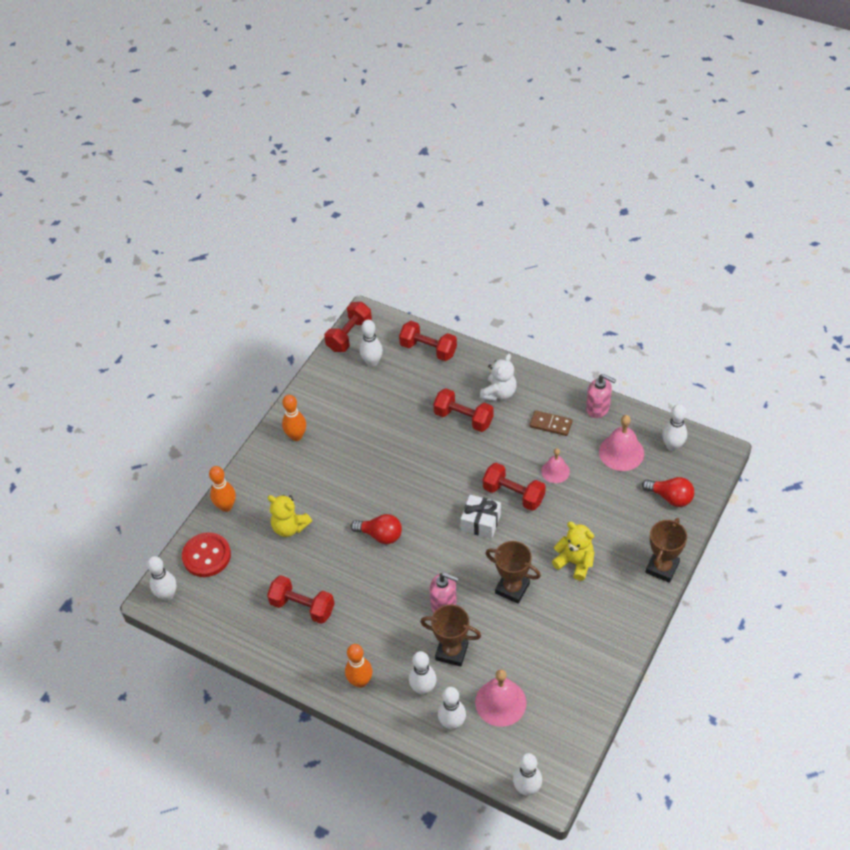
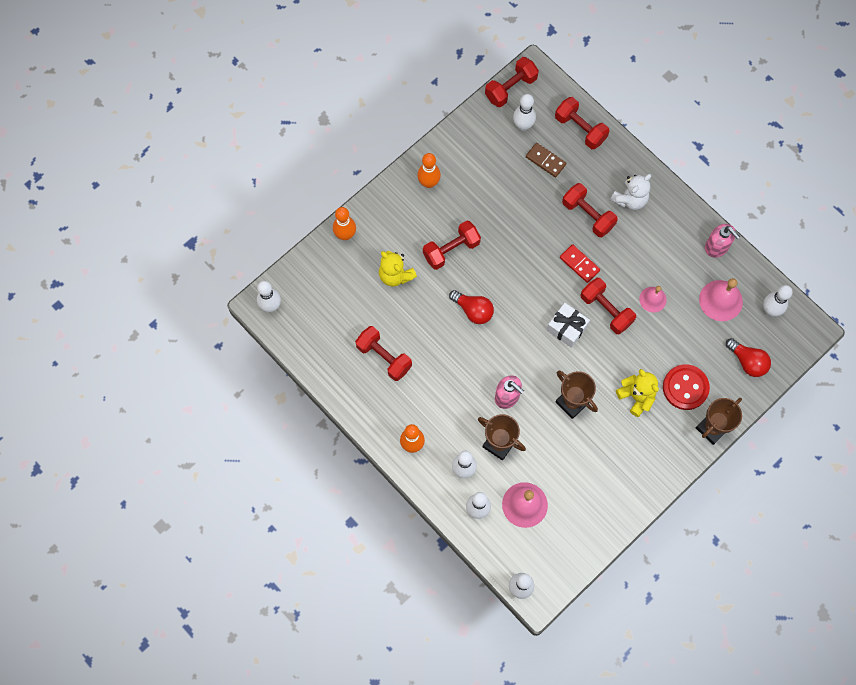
camera: 15 degrees right, 20 degrees up
red button [182,532,231,577] -> red button moved to [663,364,710,410]
brown domino [529,410,572,436] -> brown domino moved to [526,143,566,177]
none -> red dumbbell [423,221,481,270]
none -> red domino [560,244,600,283]

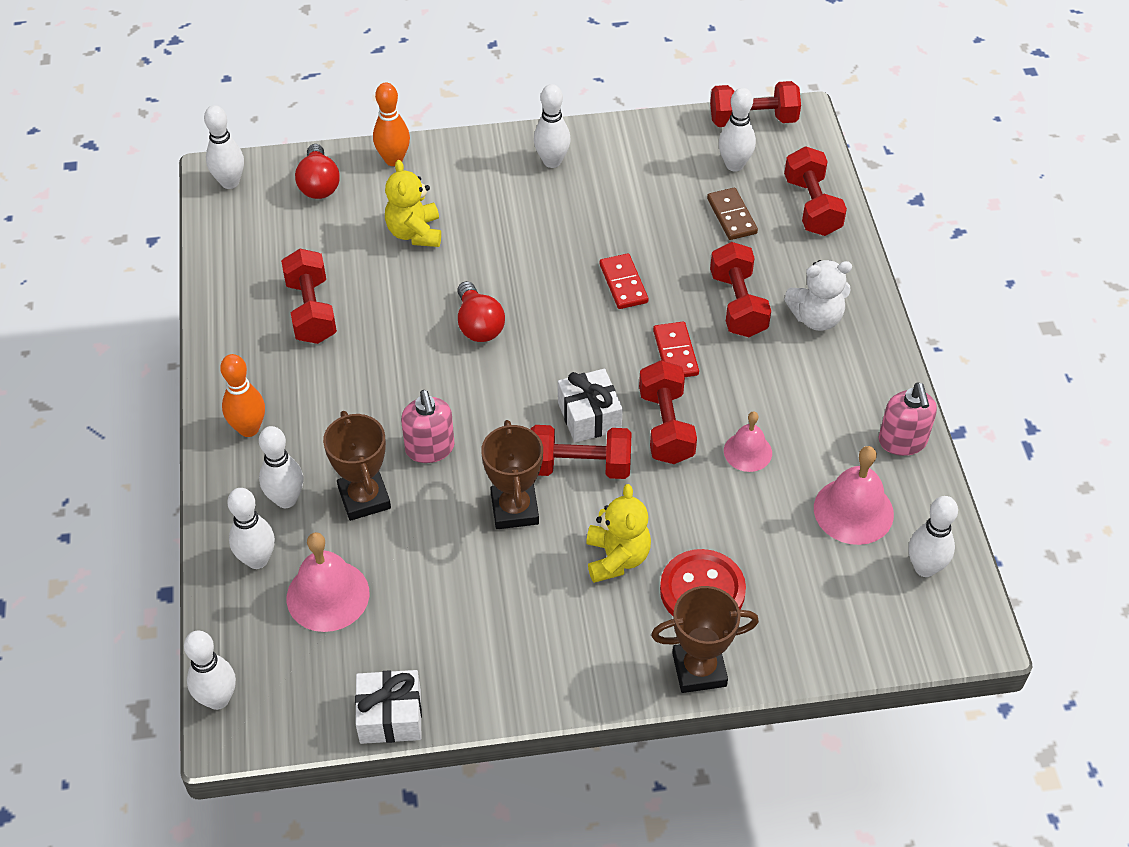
camera: 35 degrees right, 20 degrees down
orange bowling pin [417,153,441,188] -> white bowling pin [534,84,571,168]
red dumbbell [423,221,481,270] -> red dumbbell moved to [530,425,631,479]
red light bulb [726,338,771,377] -> red light bulb moved to [295,144,340,199]
none -> white gift [355,670,422,744]
none -> red domino [600,253,648,309]

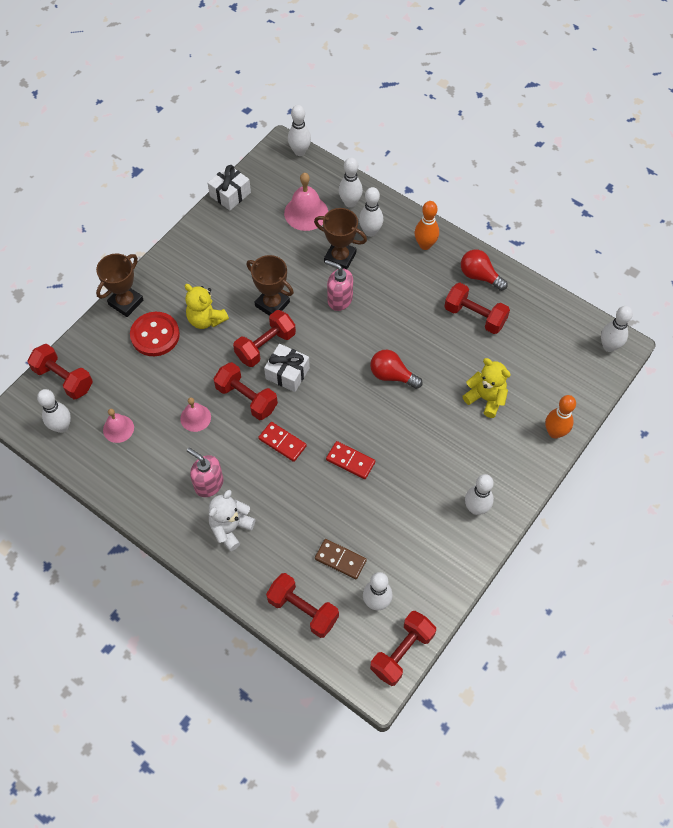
camera: 135 degrees right, 10 degrees up
red light bulb [295,144,340,199] -> red light bulb moved to [461,249,508,291]
red dumbbell [710,242,771,337] -> red dumbbell moved to [27,344,93,399]
pink bell [814,446,894,545] -> pink bell [103,409,134,443], size x0.62
pink soap dispenser [879,382,937,456] -> pink soap dispenser moved to [187,448,224,497]

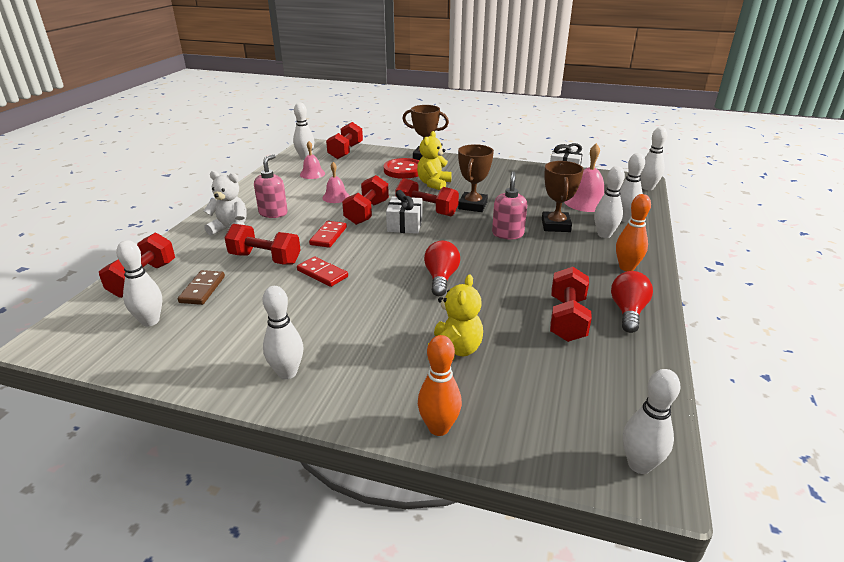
camera: 70 degrees right, 30 degrees down
red domino [326,441,375,479] -> red domino turned 60 degrees counterclockwise [297,257,348,287]
red dumbbell [370,611,436,686] -> red dumbbell moved to [225,224,301,265]

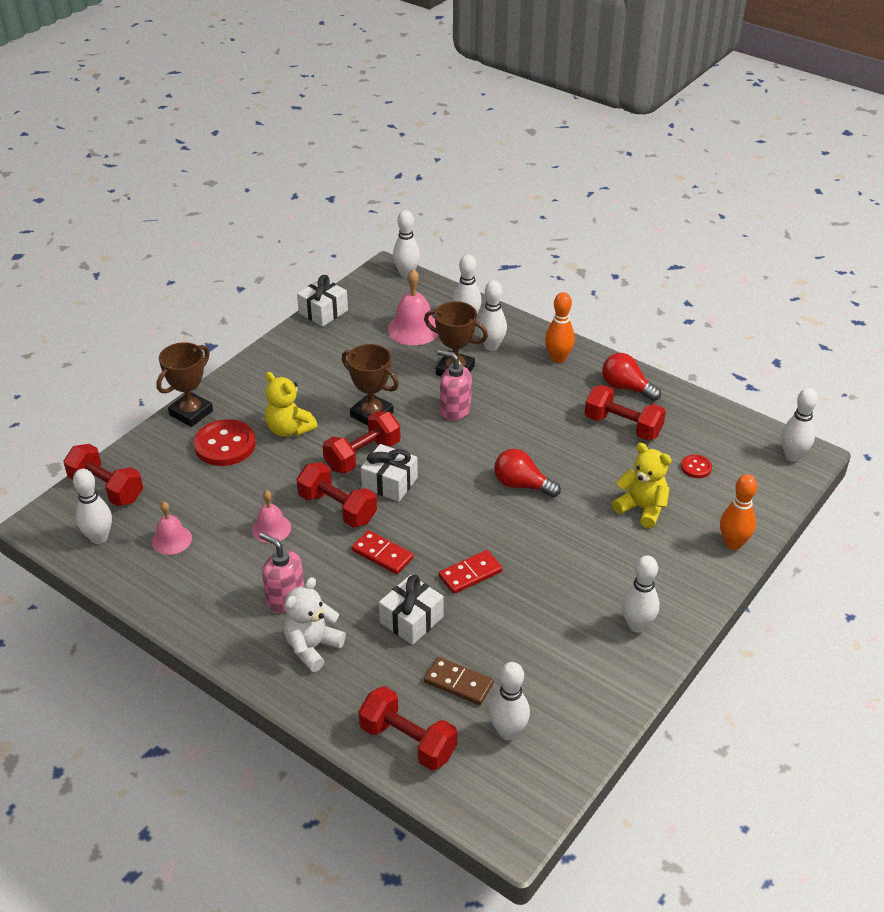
camera: 70 degrees left, 10 degrees up
red dumbbell [225,224,301,265] -> white gift [379,575,444,645]
none -> red button [681,455,712,478]

